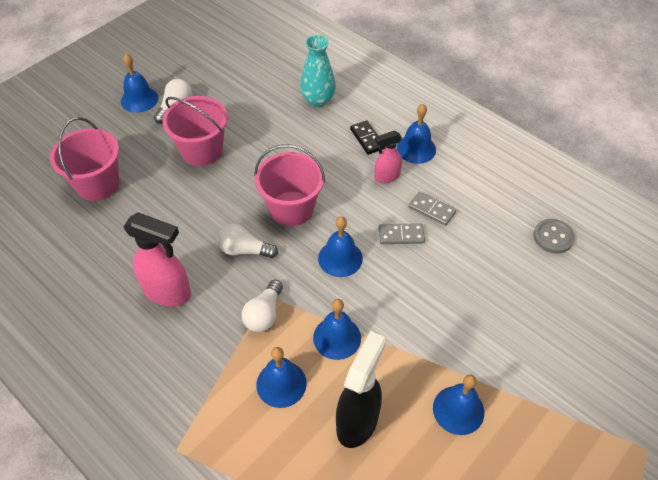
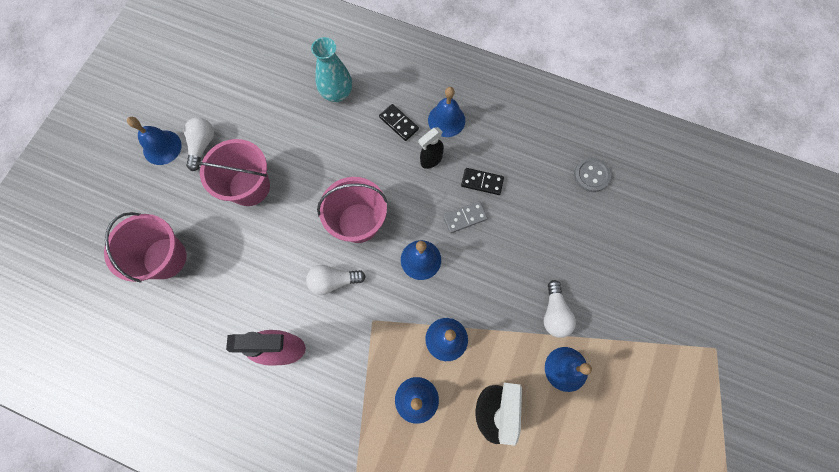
camera: 20 degrees left, 20 degrees up
white light bulb [241,280,283,332] -> white light bulb moved to [543,280,576,338]
pink spray bottle [375,131,402,183] -> black spray bottle [419,127,444,169]
grey domino [409,192,456,226] -> black domino [461,168,504,195]

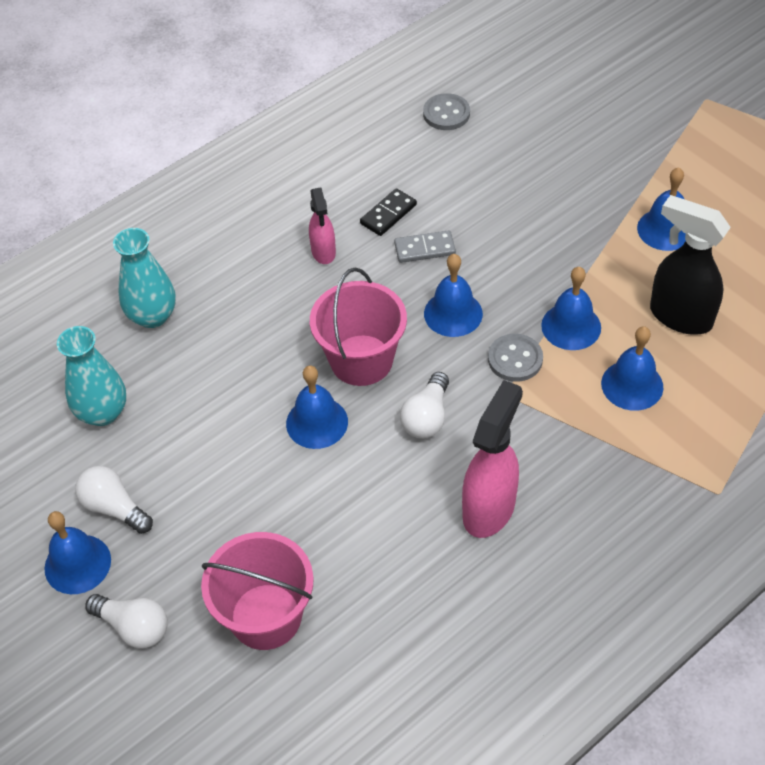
camera: 60 degrees left, 20 degrees down
pink bucket [196,139,270,206] -> none
black domino [379,104,419,141] -> none
black spray bottle [419,127,444,169] -> pink spray bottle [309,187,336,264]
blue bell [428,87,465,137] -> blue bell moved to [286,365,348,449]
grey domino [443,201,488,233] -> grey domino turned 75 degrees clockwise [394,230,456,263]
white light bulb [543,280,576,338] -> white light bulb moved to [85,594,167,648]
none -> turquoise vase [57,326,126,426]
none -> grey button [488,334,543,382]

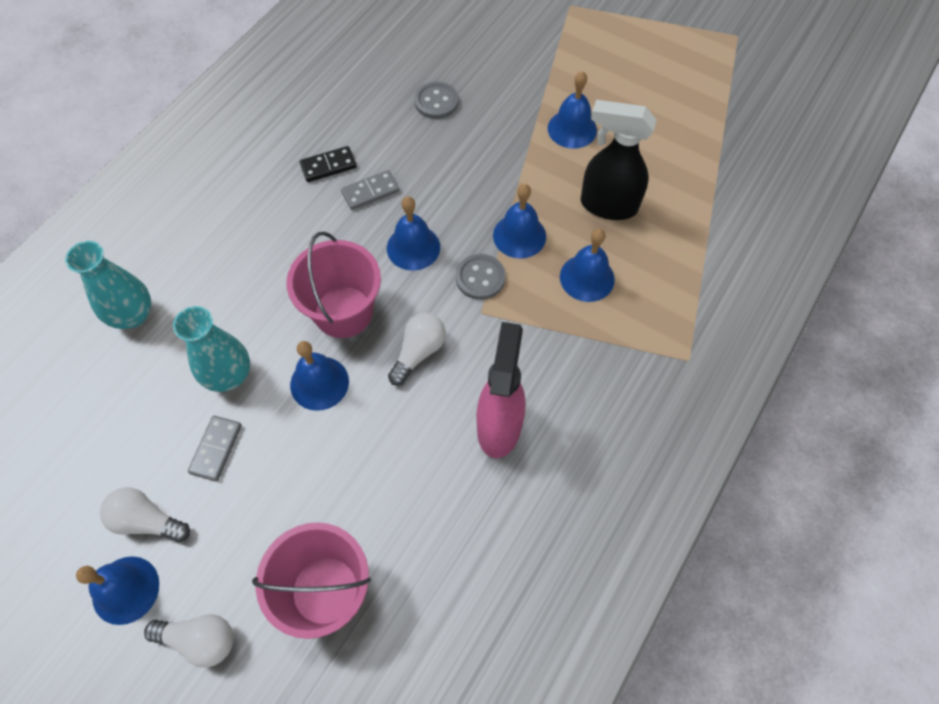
camera: 20 degrees left, 10 degrees up
turquoise vase [57,326,126,426] -> turquoise vase moved to [173,306,250,392]
pink spray bottle [309,187,336,264] -> none
black domino [360,188,417,236] -> black domino turned 45 degrees clockwise [300,146,357,182]
white light bulb [400,372,449,439] -> white light bulb turned 150 degrees counterclockwise [388,313,446,386]
grey button [423,93,470,130] -> grey button moved to [414,82,458,119]
none -> grey domino [188,416,242,481]

